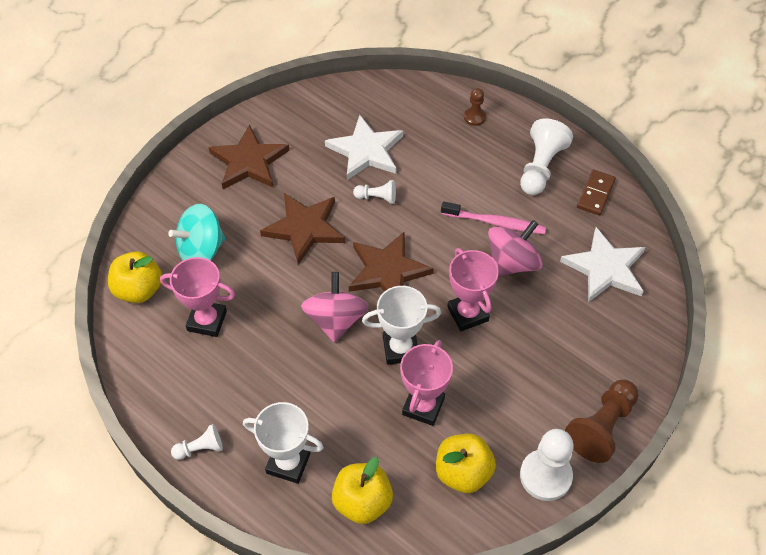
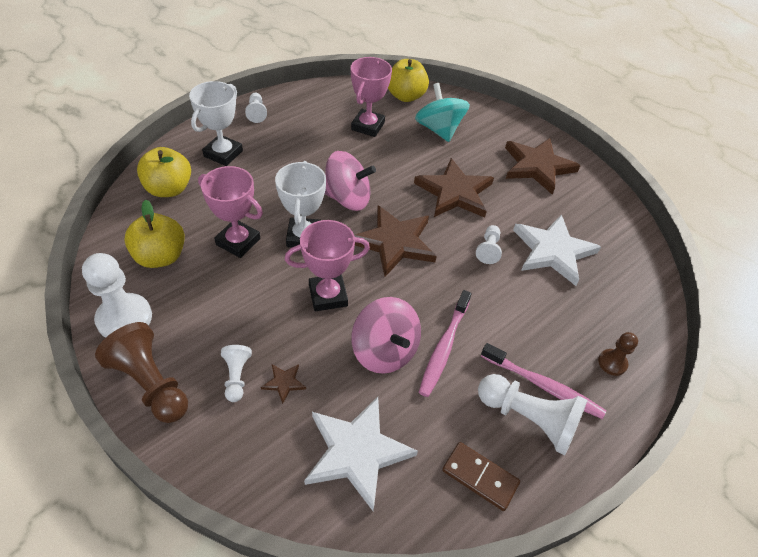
camera: 95 degrees right, 5 degrees down
none -> white pawn [221,345,252,402]
none -> brown star [261,364,306,404]
none -> pink toothbrush [481,343,606,419]

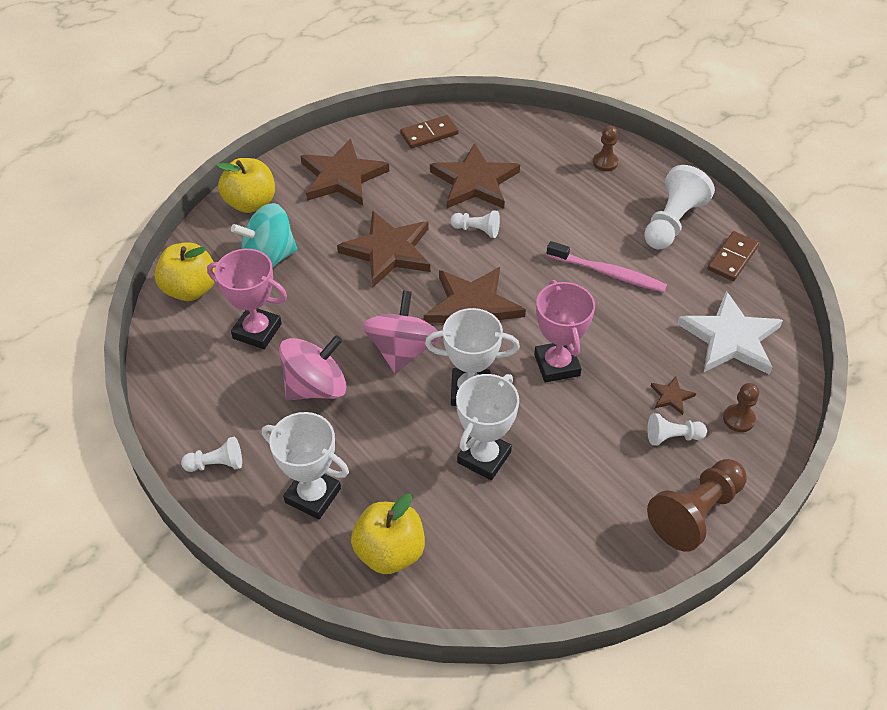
camera: 85 degrees left, 0 degrees up
white pawn [82,253,152,338] -> none
yellow apple [124,200,185,268] -> yellow apple moved to [216,158,275,213]
pink trophy [198,166,263,258] -> white trophy [456,374,519,480]
pink spinning top [352,297,421,374] -> pink spinning top moved to [279,335,347,400]
pink toothbrush [481,343,606,419] -> none
white star [513,214,601,286] -> brown star [430,143,520,209]
none -> brown domino [400,115,459,148]
none -> brown pawn [723,383,759,432]

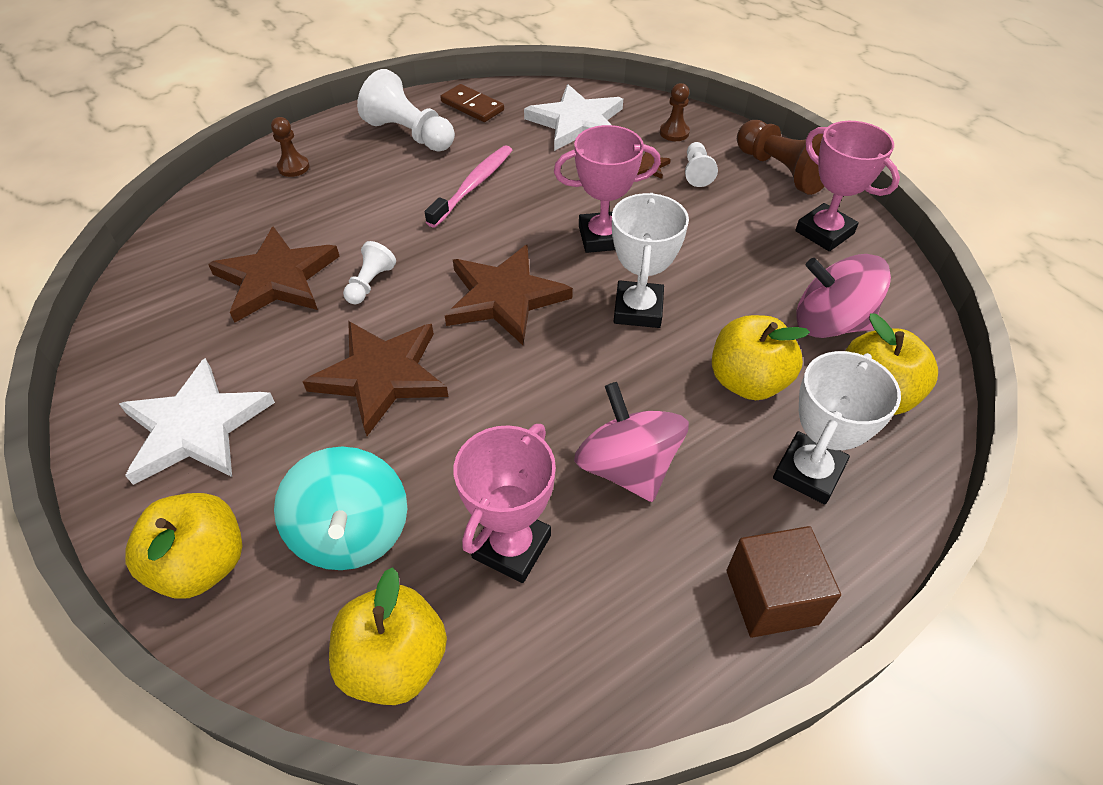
camera: 85 degrees left, 0 degrees up
white pawn [181,437,242,472] -> brown cube [727,526,841,638]
brown star [301,139,389,206] -> white star [119,358,275,485]
pink spinning top [362,291,440,374] -> pink spinning top moved to [796,254,891,338]
brown domino [400,115,459,148] -> none
white trophy [456,374,519,480] -> none
none -> yellow apple [712,315,810,400]
none -> pink trophy [795,121,900,251]

